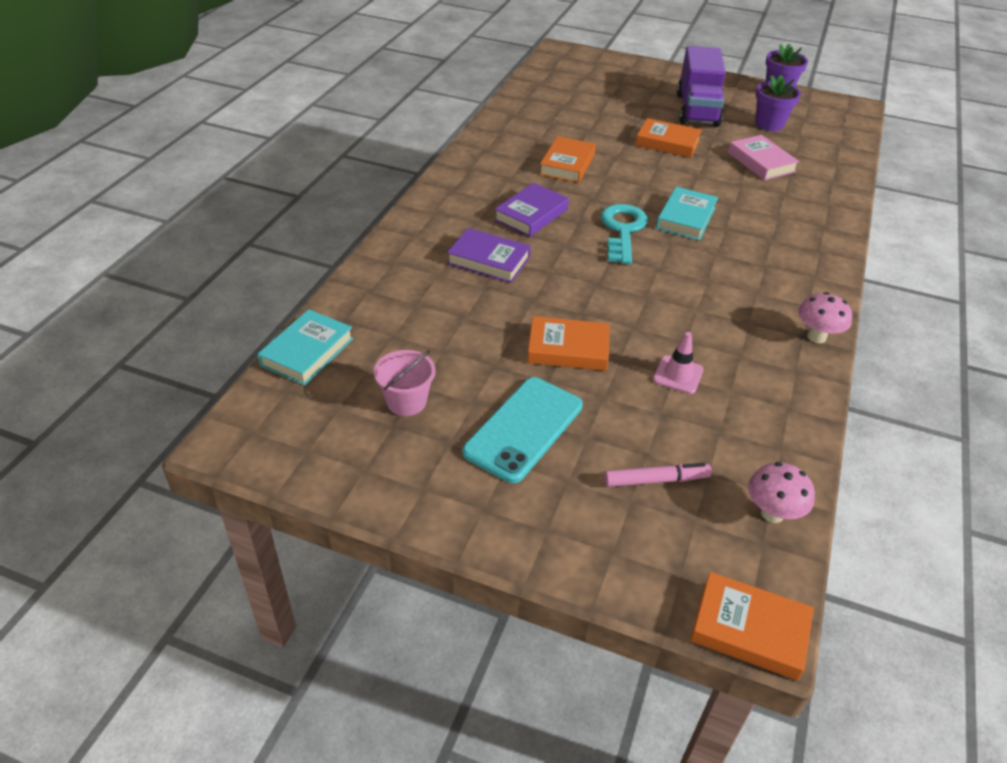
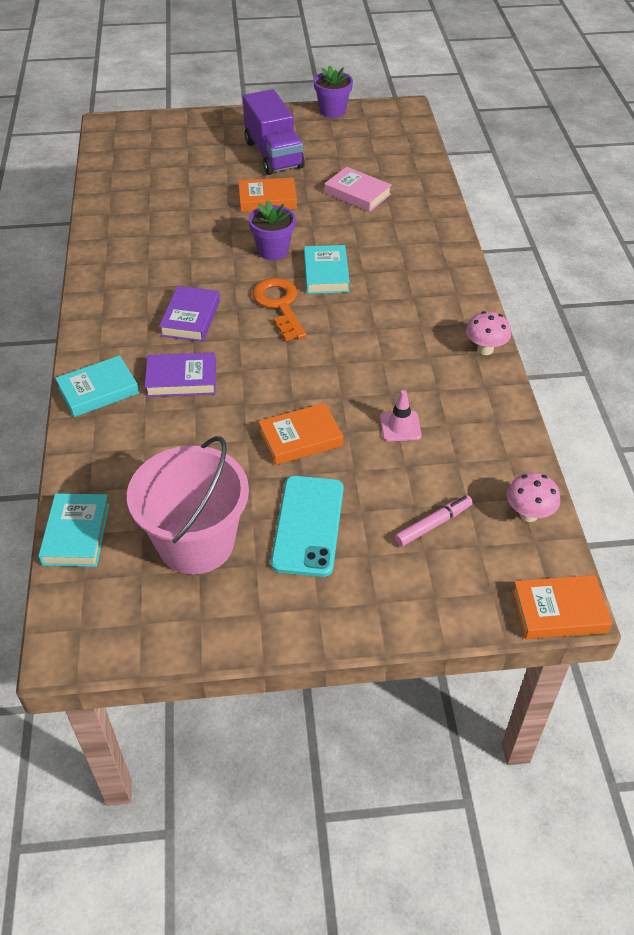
camera: 25 degrees left, 5 degrees up
pink bucket [374,350,436,416] -> pink bucket [127,436,249,575], size x2.04
orange book [539,136,596,183] -> none
turquoise key [601,204,648,264] -> orange key [253,278,307,341]
purple flower pot [756,75,801,131] -> purple flower pot moved to [249,200,296,260]
none -> turquoise book [55,355,139,417]

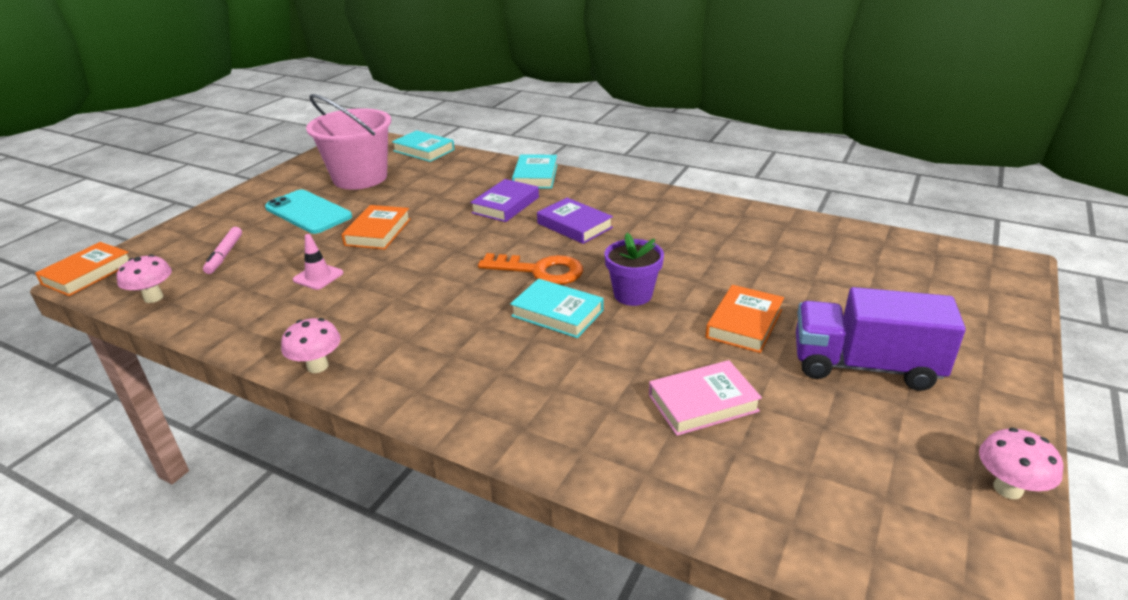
camera: 125 degrees right, 15 degrees down
purple flower pot [314,65,353,118] -> pink mushroom [979,428,1063,499]

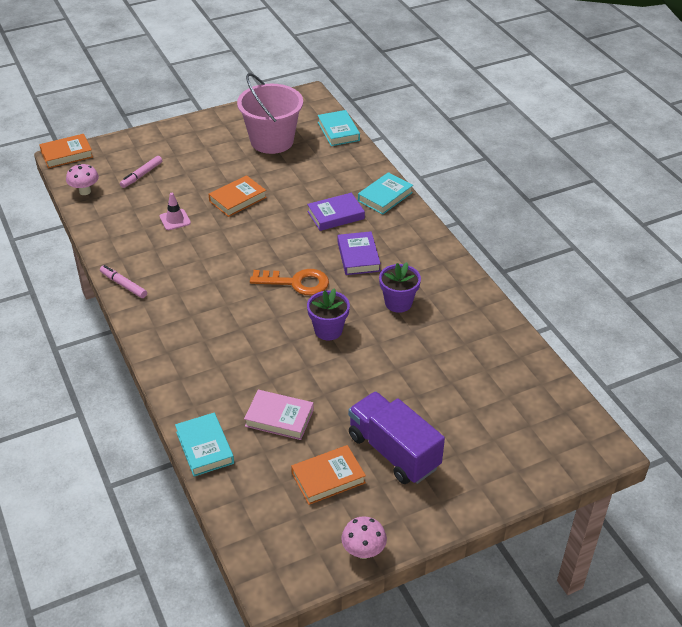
camera: 35 degrees right, 10 degrees up
turquoise phone [265,189,352,234] -> none
pink mushroom [281,318,341,373] -> pink marker [100,265,147,298]
orange key [478,253,583,285] -> orange key turned 45 degrees counterclockwise [250,269,329,295]
turquoise book [510,279,603,338] -> turquoise book moved to [175,413,234,477]
orange book [706,285,784,353] -> orange book moved to [291,445,366,505]
none -> purple flower pot [379,262,421,313]

